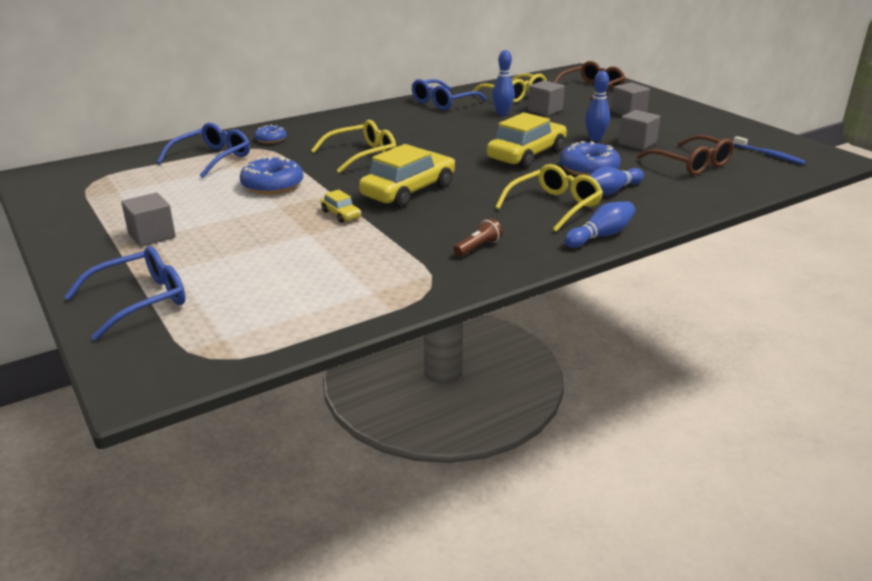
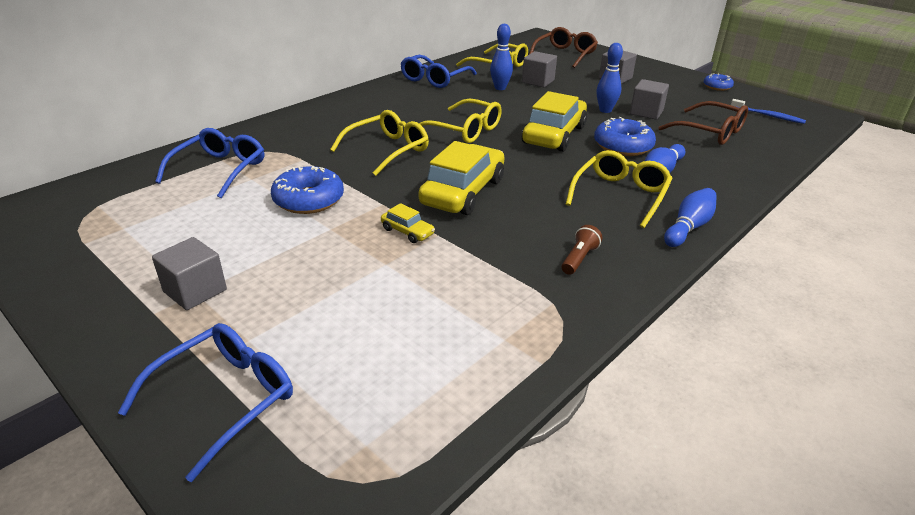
camera: 15 degrees left, 5 degrees up
blue donut [254,125,287,144] -> blue donut moved to [704,73,734,91]
none -> yellow glasses [419,99,502,143]

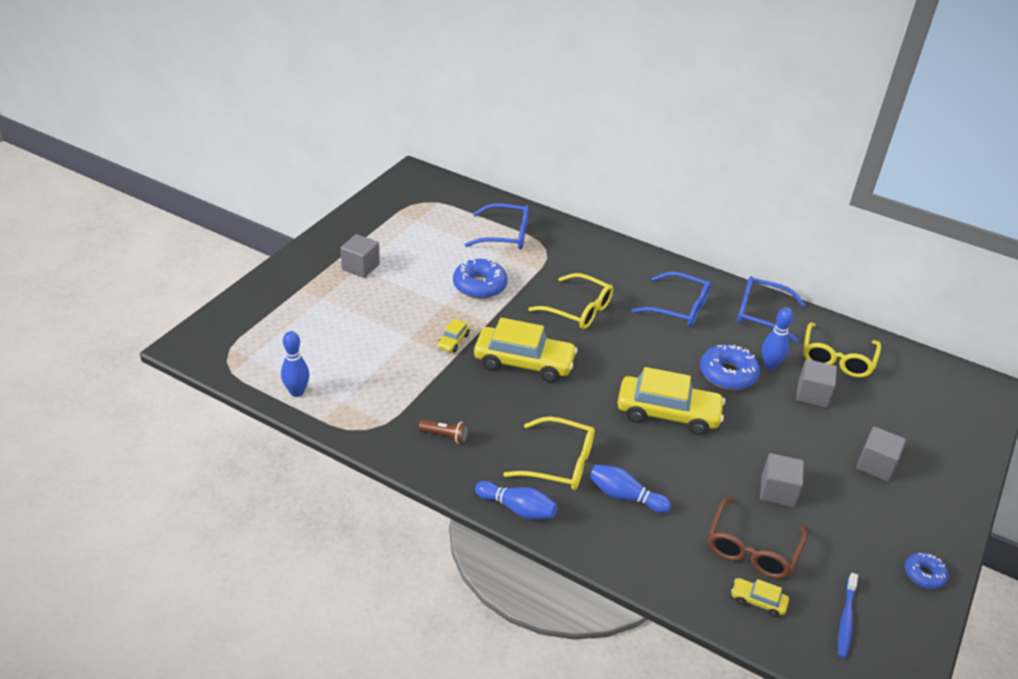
camera: 75 degrees right, 5 degrees up
blue glasses [118,323,293,482] -> blue glasses moved to [632,272,711,327]
yellow glasses [419,99,502,143] -> none
brown glasses [529,27,598,68] -> none
blue donut [594,117,656,156] -> blue donut moved to [700,344,760,390]
blue bowling pin [597,43,623,113] -> blue bowling pin moved to [281,331,309,397]
none -> yellow car [731,578,789,617]

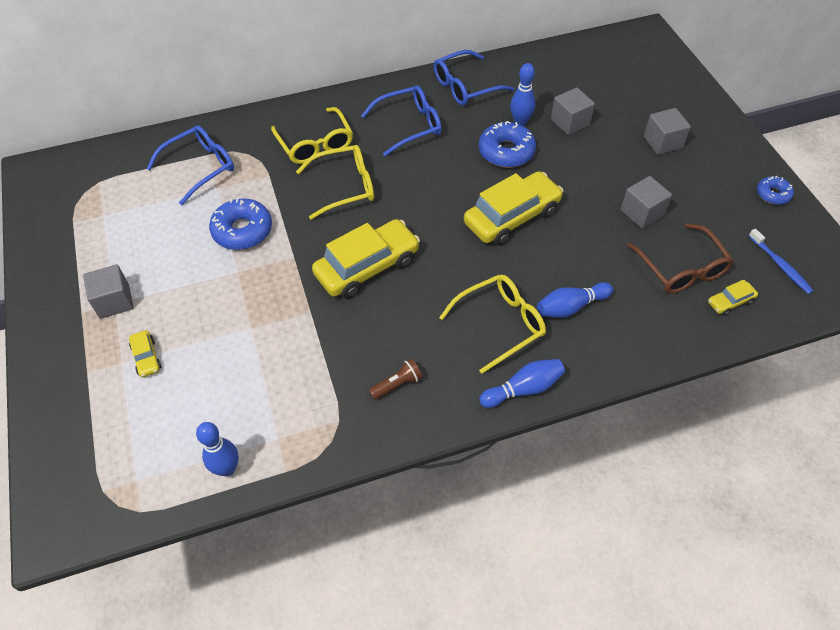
camera: 45 degrees left, 15 degrees up
yellow car [437,319,470,352] -> yellow car moved to [129,330,161,377]
yellow glasses [803,322,881,378] -> yellow glasses moved to [271,107,353,164]

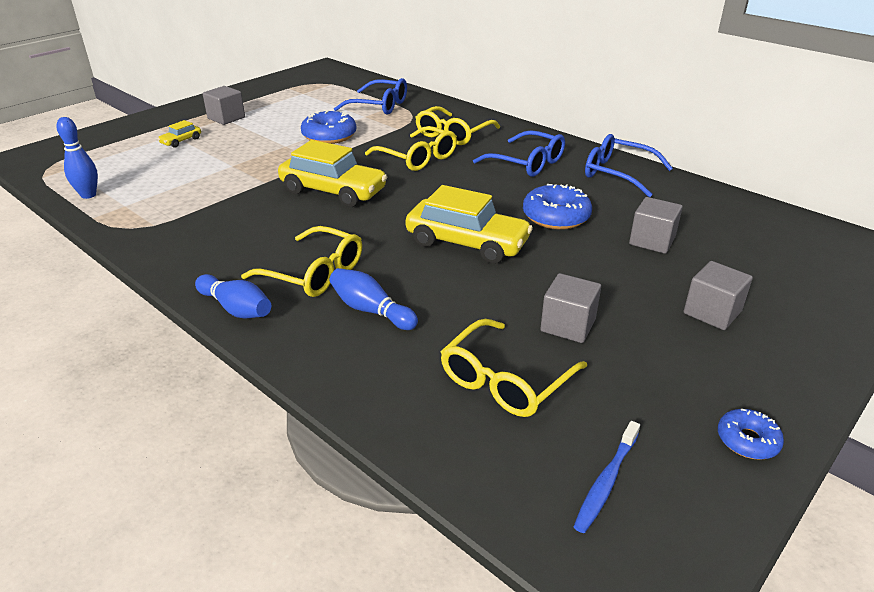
camera: 60 degrees right, 20 degrees down
brown flashlight [369,359,423,400] -> none
blue bowling pin [510,63,536,126] -> none
brown glasses [627,223,734,294] -> yellow glasses [441,319,587,417]
yellow car [708,280,758,316] -> none

